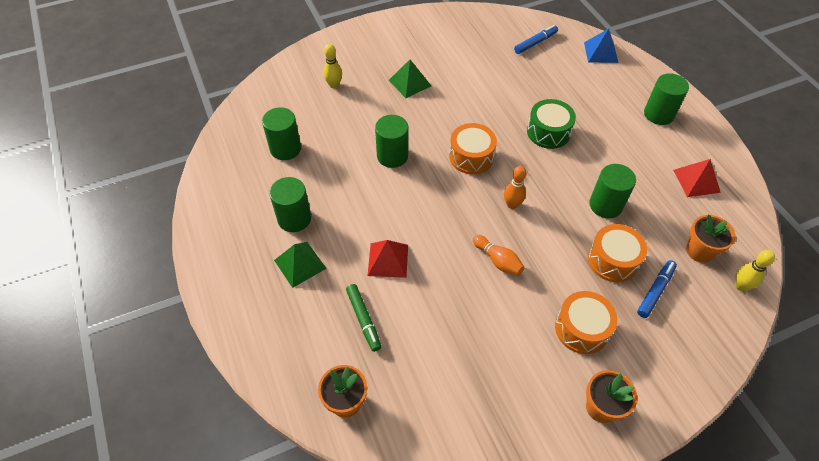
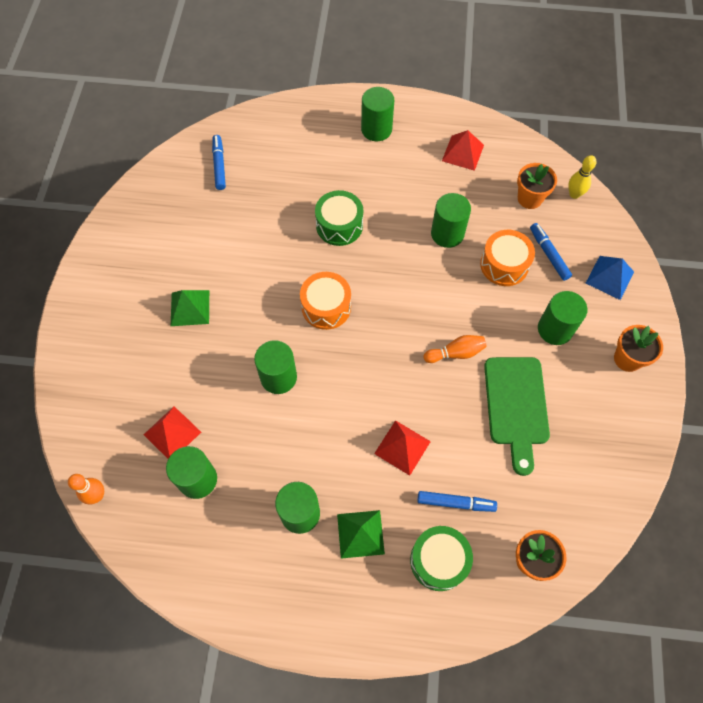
camera: 60 degrees left, 10 degrees up
yellow bowling pin [323,44,342,88] -> none
green marker [346,284,381,352] -> blue marker [418,491,497,512]
orange bowling pin [504,166,527,209] -> orange bowling pin moved to [68,474,104,504]
orange drum [555,291,618,354] -> green cylinder [538,291,588,345]
blue pyramid [584,29,618,63] -> blue pyramid moved to [586,256,634,300]
none -> red pyramid [143,406,201,459]
none -> green drum [410,526,473,591]
none -> green cutting board [484,357,550,476]

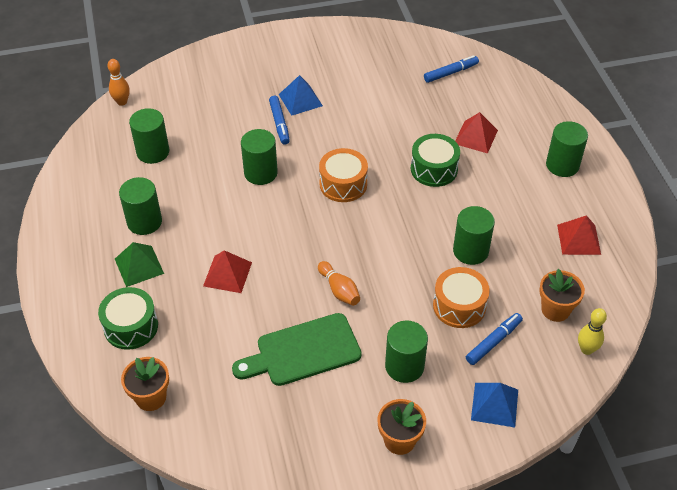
camera: 70 degrees right, 15 degrees down
red pyramid [143,406,201,459] -> red pyramid moved to [455,112,498,154]
green pyramid [171,290,209,326] -> blue pyramid [279,75,323,116]
blue marker [418,491,497,512] -> blue marker moved to [269,96,290,145]

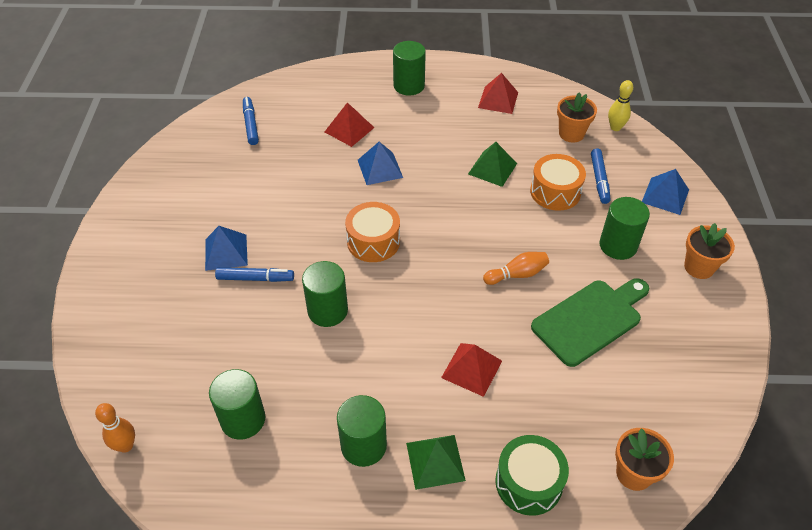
camera: 75 degrees left, 0 degrees up
green cutting board [232,313,362,386] -> green cutting board turned 120 degrees counterclockwise [531,278,649,367]
green drum [411,134,460,187] -> blue pyramid [358,142,403,185]
green cylinder [453,206,495,265] -> green pyramid [468,142,517,187]
blue marker [466,313,523,365] -> blue marker turned 150 degrees counterclockwise [591,149,610,204]

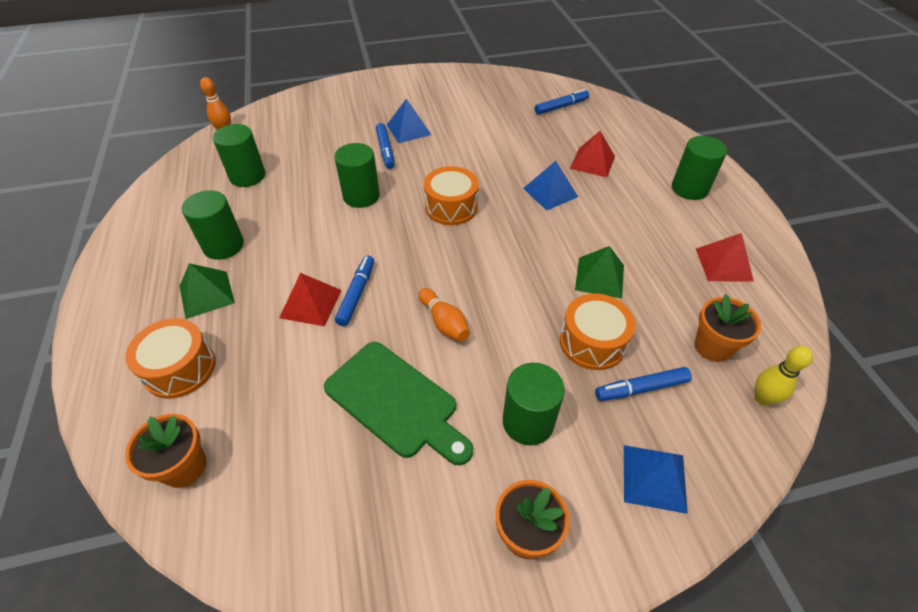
camera: 75 degrees right, 0 degrees up
green drum [495,435,569,516] -> orange drum [125,318,216,399]
none -> blue marker [335,255,374,326]

